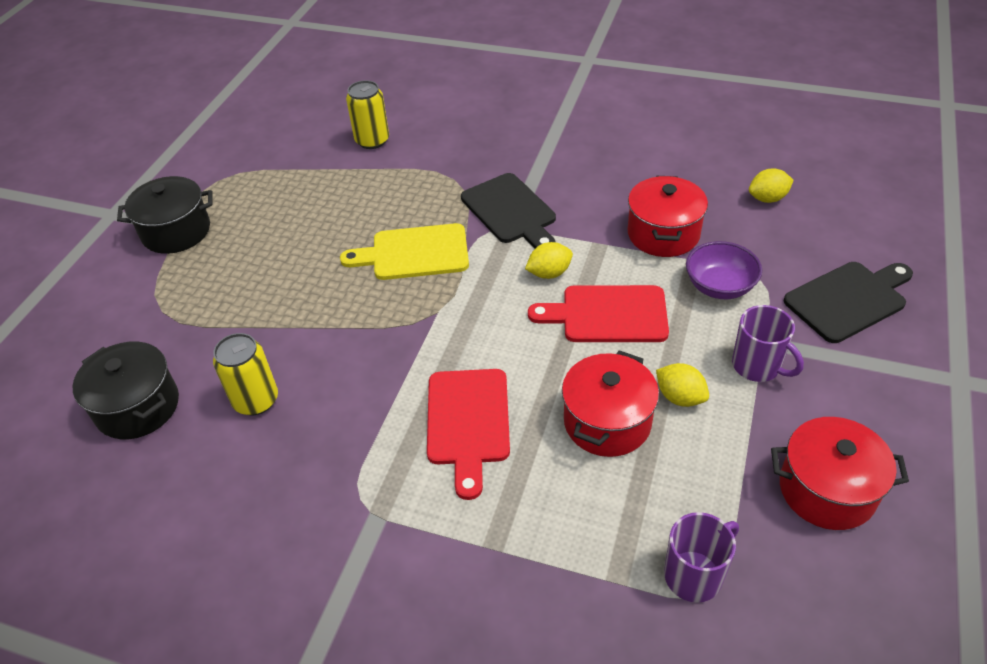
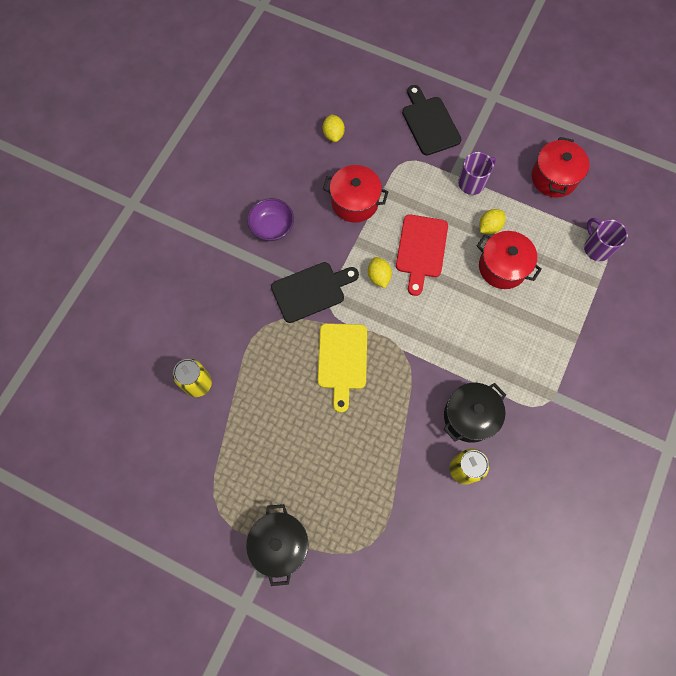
camera: 85 degrees left, 25 degrees up
black pot [73,342,179,439] -> black pot moved to [444,383,506,443]
red cutting board [427,369,510,500] -> none
purple bowl [686,241,762,299] -> purple bowl moved to [247,198,294,241]

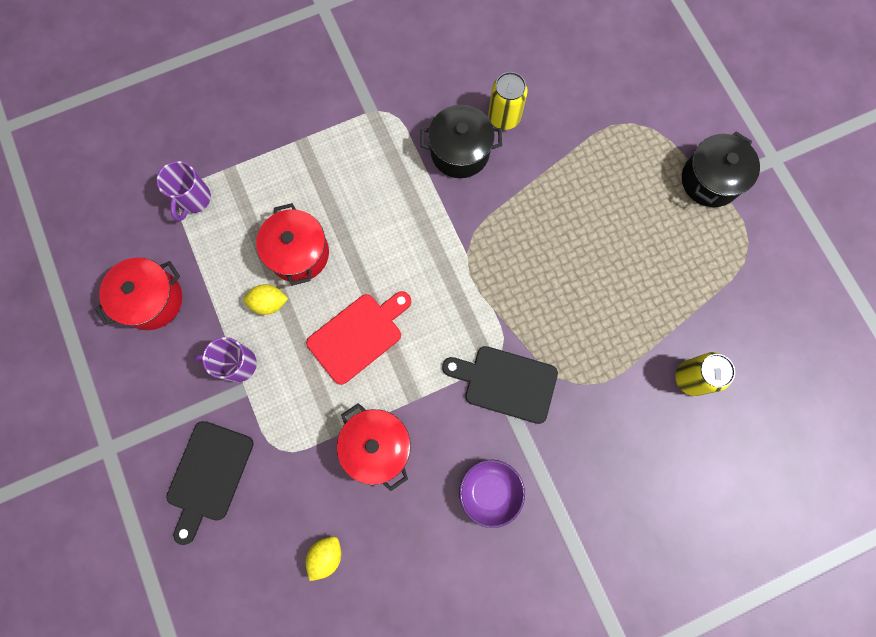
camera: 140 degrees left, 5 degrees up
yellow cutting board [318,323,367,413] -> none
yellow lemon [368,257,392,288] -> none

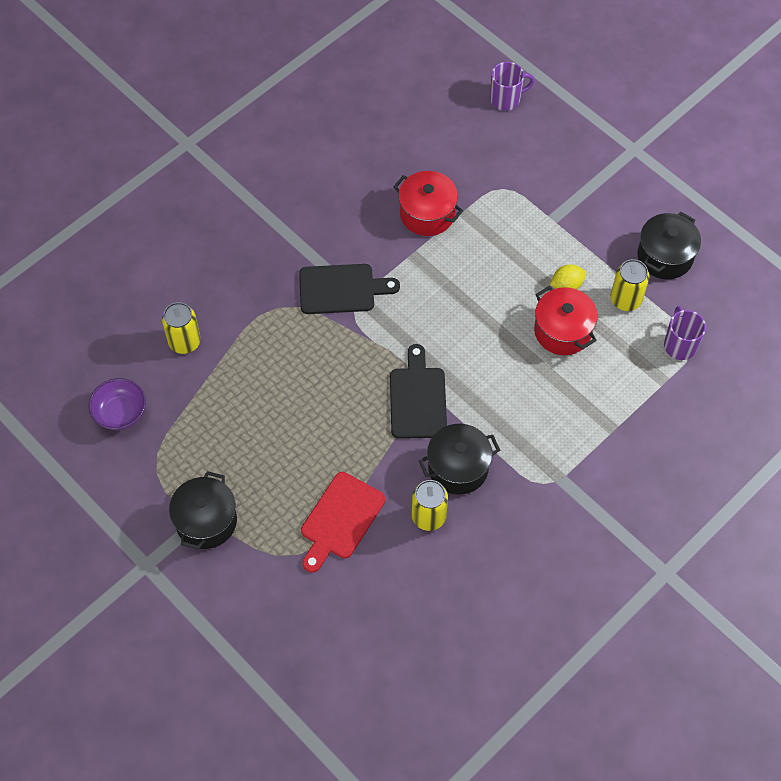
camera: 160 degrees right, 15 degrees down
red pot [95,258,182,330] -> black pot [637,212,701,279]
black cutting board [166,421,254,545] -> black cutting board moved to [390,344,447,439]
purple mug [194,337,257,382] -> purple mug moved to [490,62,534,111]
red cutting board [306,291,411,385] -> red cutting board moved to [301,472,386,573]
yellow lemon [306,536,341,581] -> none
purple bowl [459,459,525,528] -> purple bowl moved to [88,378,146,430]
none -> yellow can [611,259,649,311]

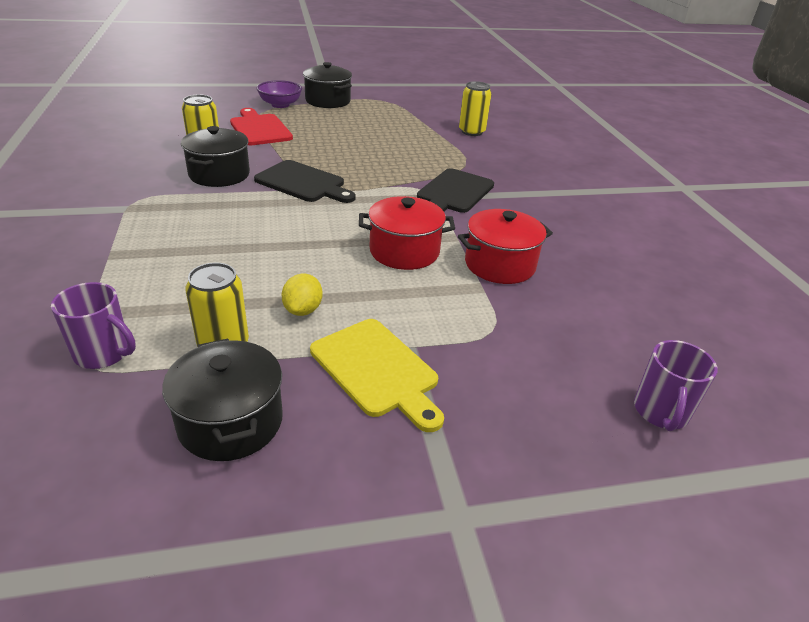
camera: 120 degrees right, 25 degrees down
purple bowl [88,378,146,430] -> purple bowl moved to [257,80,302,108]
red pot [534,286,598,355] -> red pot moved to [359,196,455,270]
none -> yellow cutting board [310,319,444,432]

